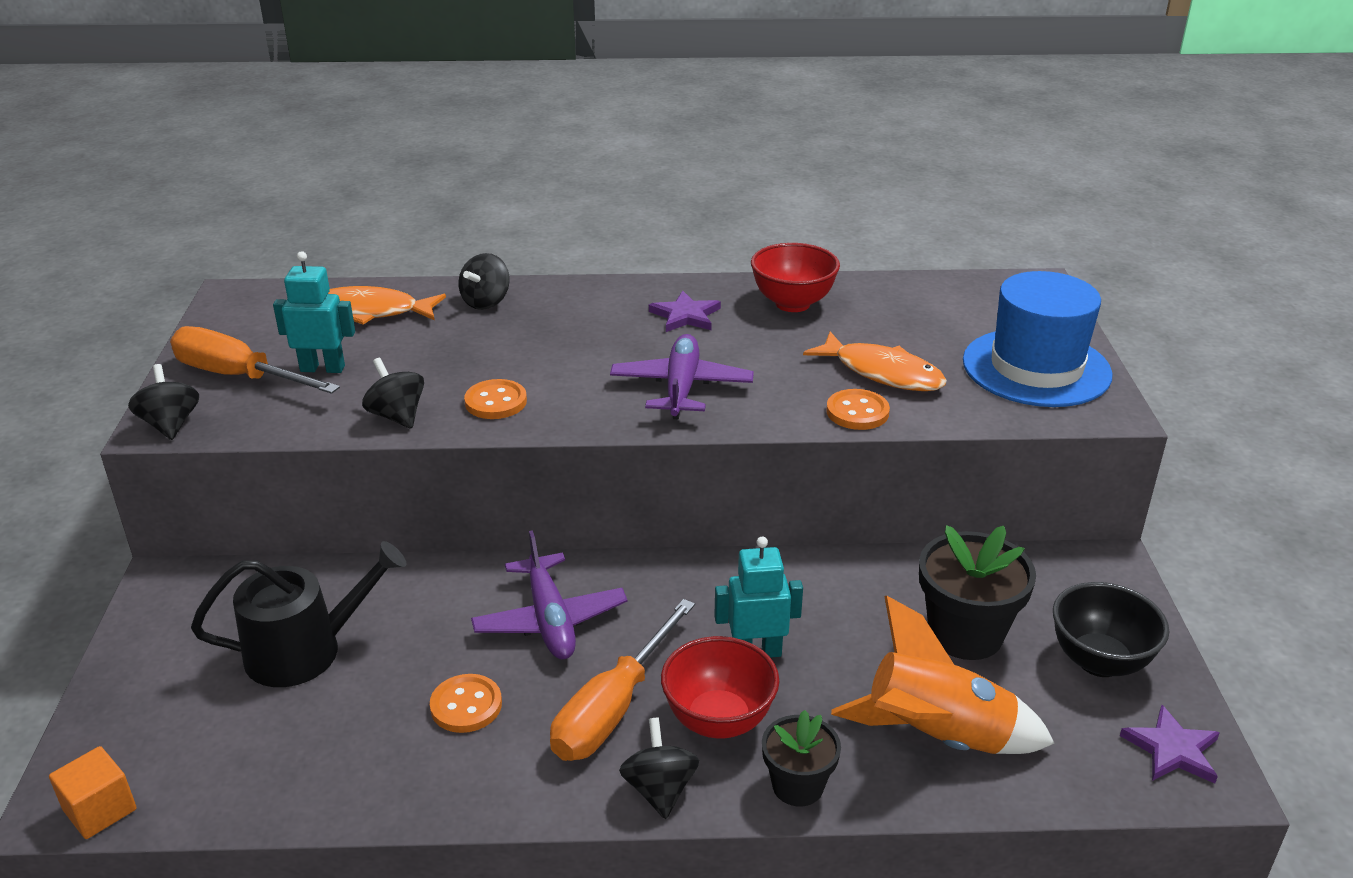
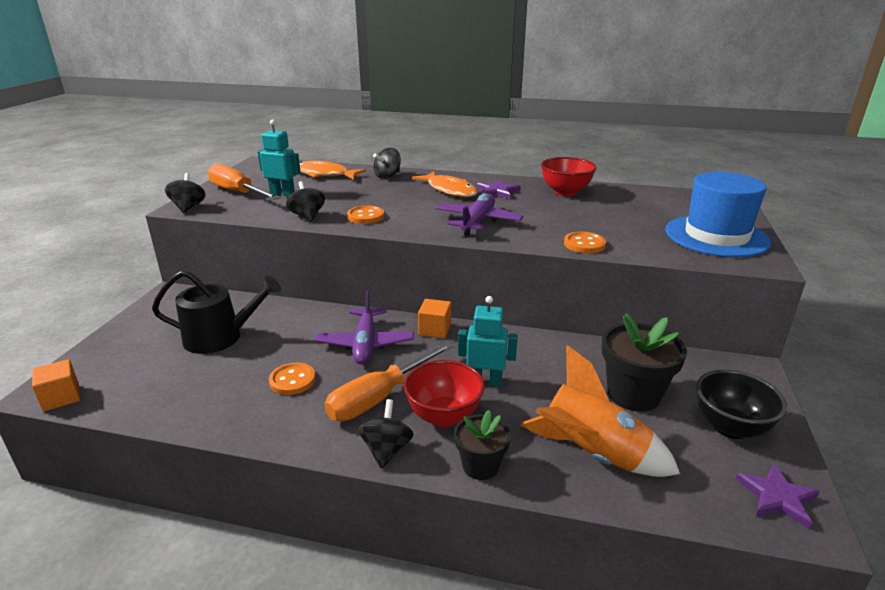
camera: 15 degrees right, 5 degrees down
orange fish [803,332,947,391] -> orange fish moved to [412,171,478,197]
none -> orange cube [418,299,451,338]

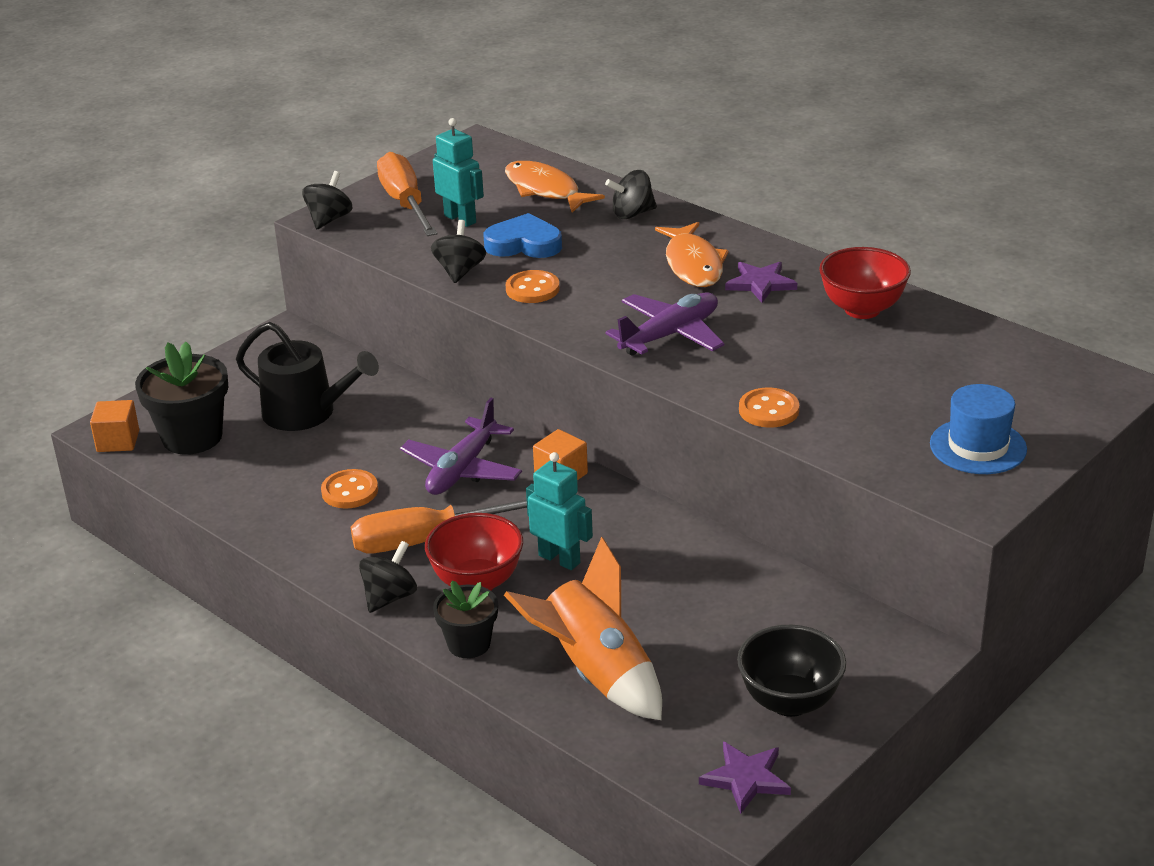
camera: 30 degrees right, 5 degrees up
black flower pot [602,313,687,412] -> black flower pot moved to [135,342,228,455]
blue hat [666,172,771,257] -> blue hat [930,384,1027,474], size x0.62
none -> blue heart [484,213,562,258]

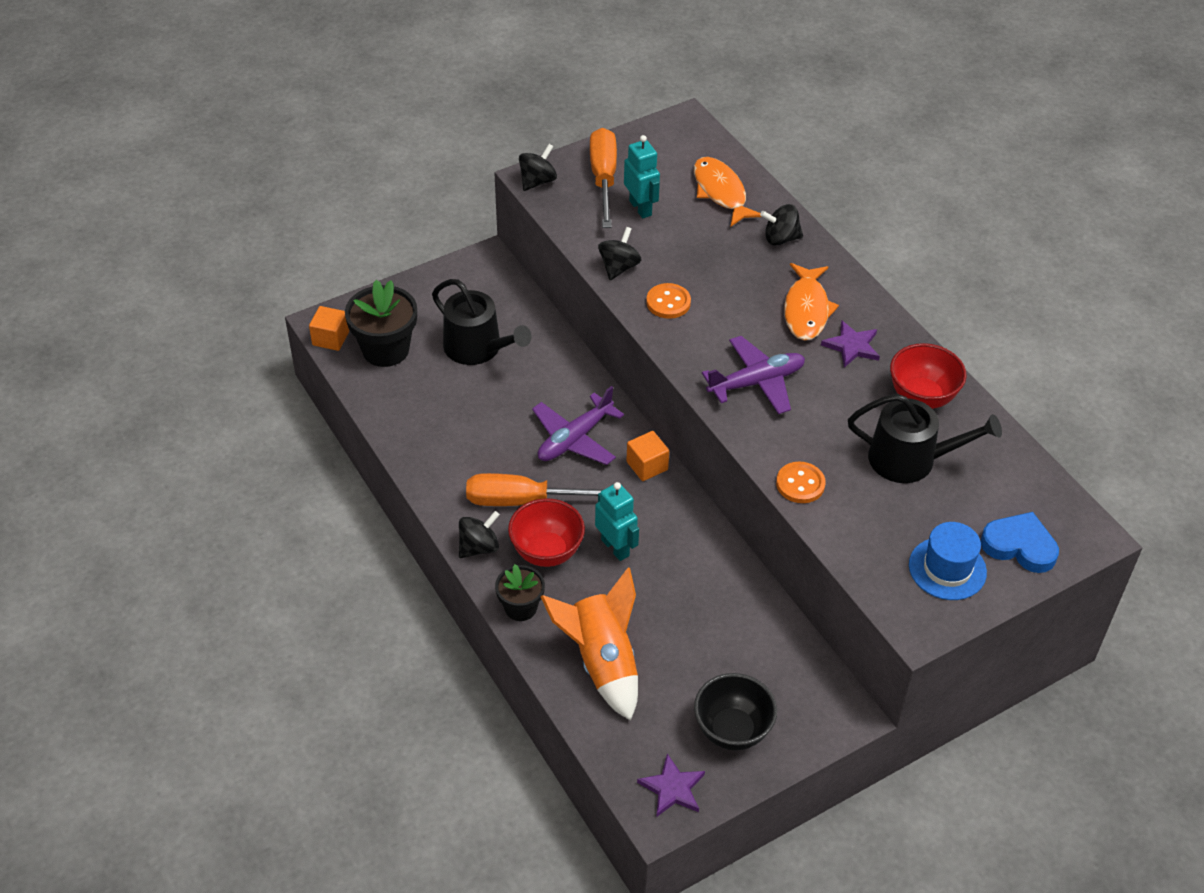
camera: 15 degrees right, 15 degrees up
orange button [321,469,378,509] -> none
blue heart [484,213,562,258] -> blue heart moved to [981,512,1059,573]
none -> black watering can [848,394,1002,483]

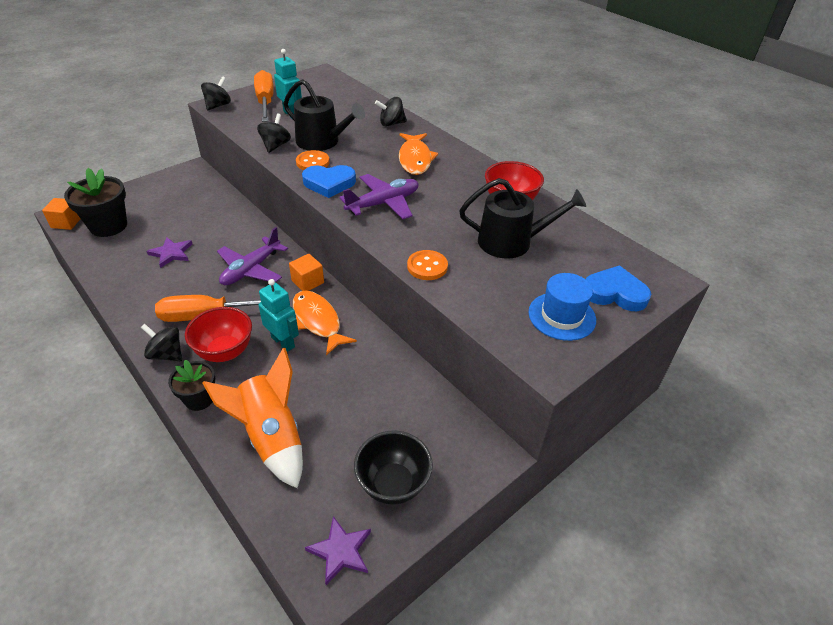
camera: 10 degrees left, 5 degrees down
black watering can [432,279,532,365] -> black watering can moved to [284,79,365,151]
black spinning top [459,511,500,558] -> black spinning top turned 105 degrees counterclockwise [141,324,182,361]
orange fish [694,157,762,226] -> orange fish moved to [293,290,357,355]
purple star [821,320,880,368] -> purple star moved to [146,237,192,268]
none -> blue heart [302,165,356,198]

